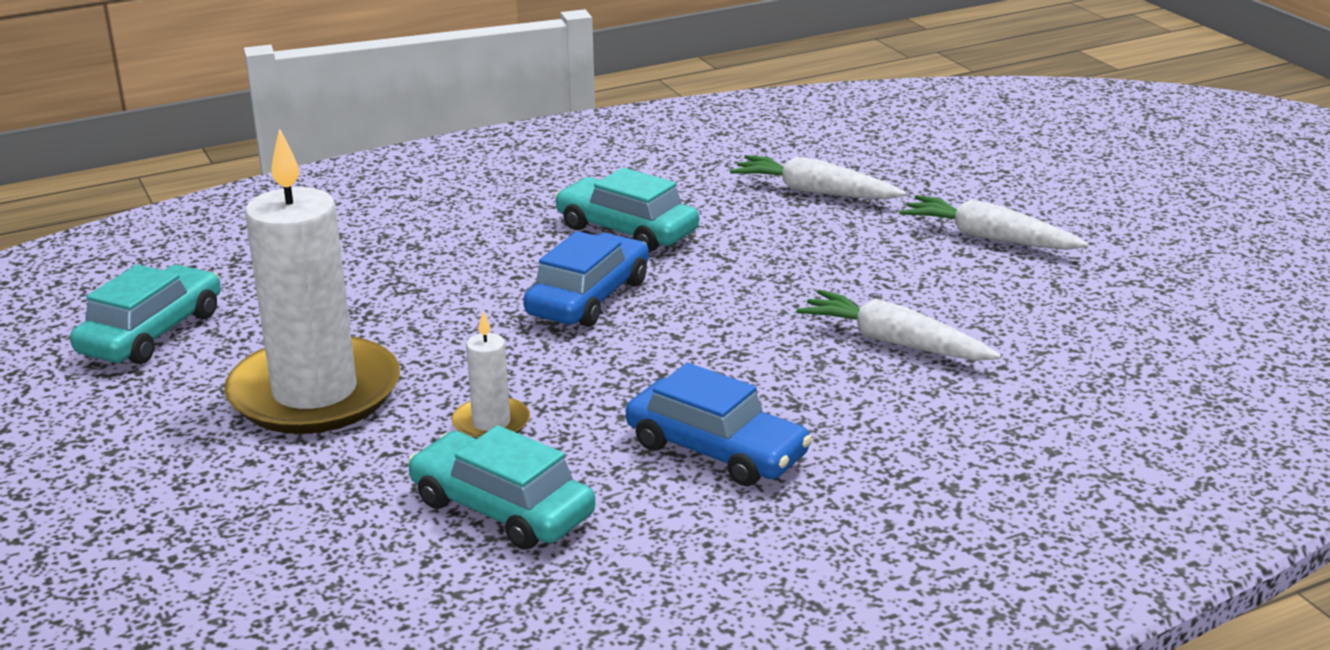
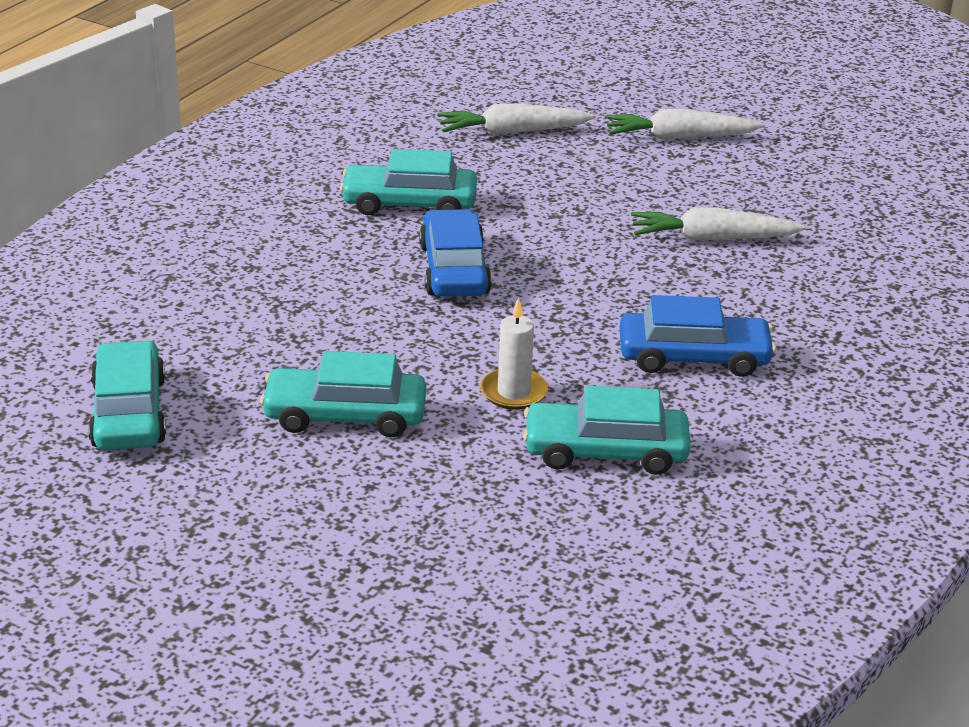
camera: 35 degrees left, 5 degrees up
white candle [224,128,400,434] -> turquoise car [260,351,426,437]

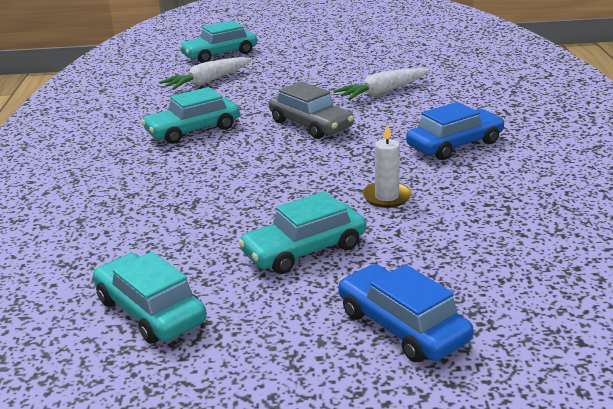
camera: 30 degrees left, 5 degrees down
blue car [419,209,492,297] -> blue car moved to [338,264,473,362]
turquoise car [523,386,691,475] -> turquoise car moved to [179,20,257,63]
white carrot [605,109,764,140] -> none
none -> grey car [269,81,354,139]

